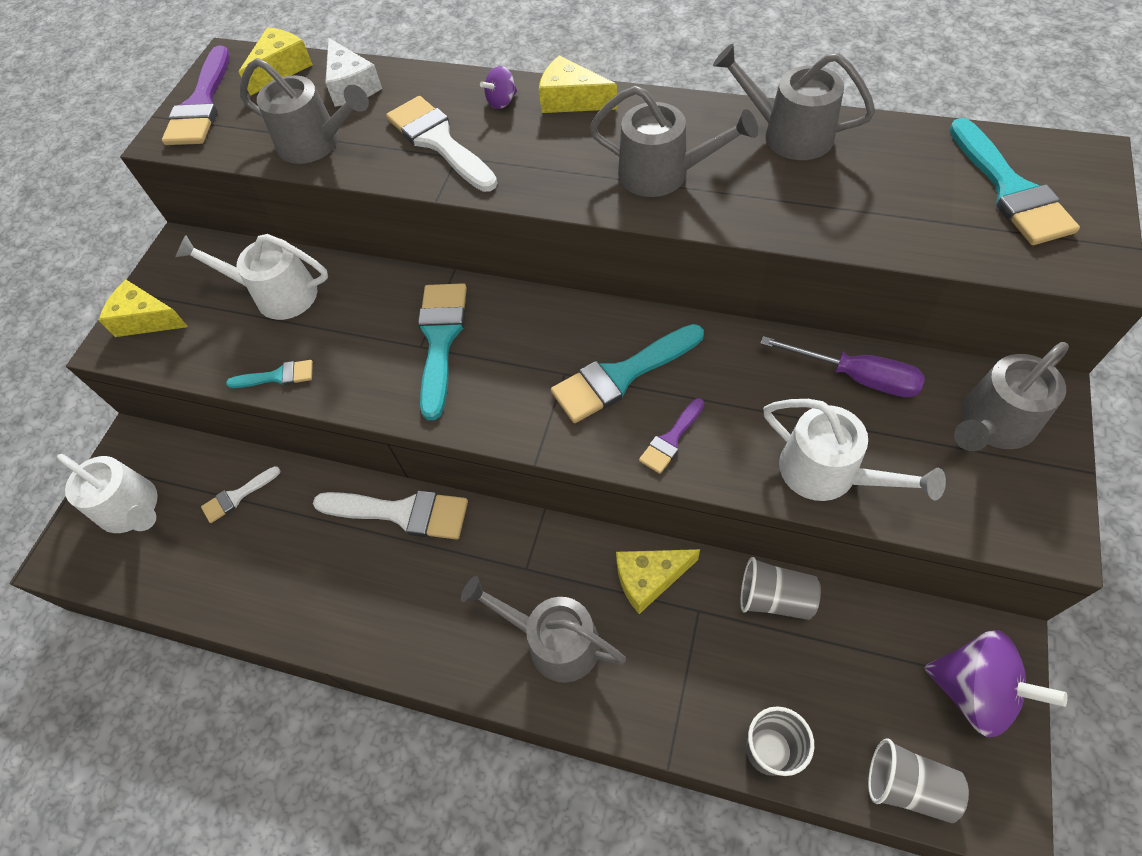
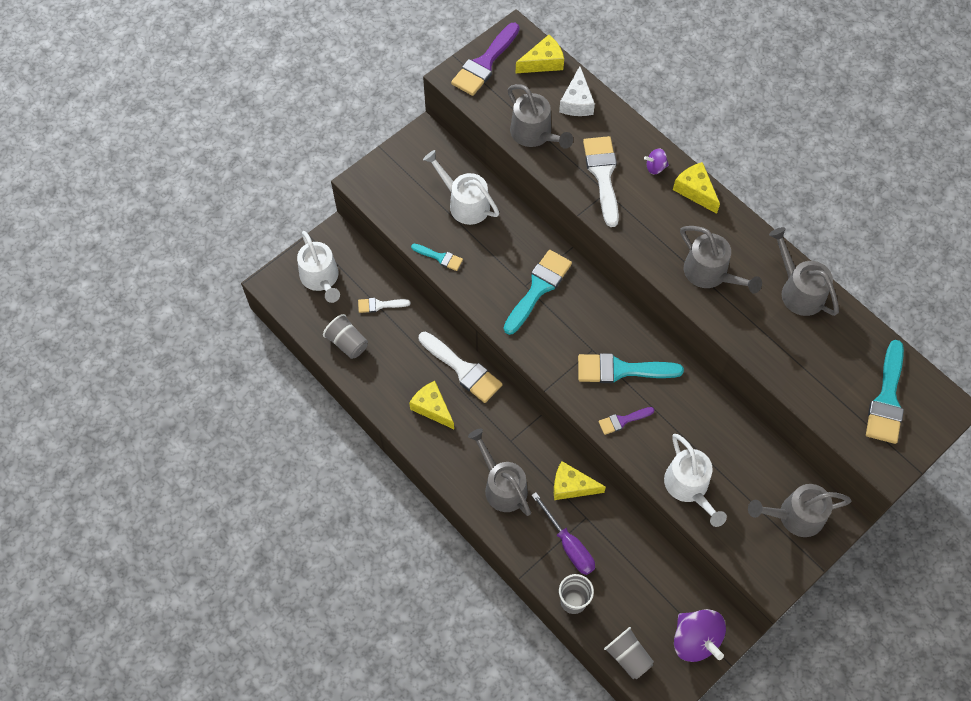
camera: 25 degrees right, 5 degrees up
yellow cheese [99,280,188,337] -> yellow cheese moved to [409,381,454,429]
grey cup [740,557,821,620] -> grey cup moved to [323,314,368,359]
purple screwdriver [760,336,925,398] -> purple screwdriver moved to [531,492,595,575]

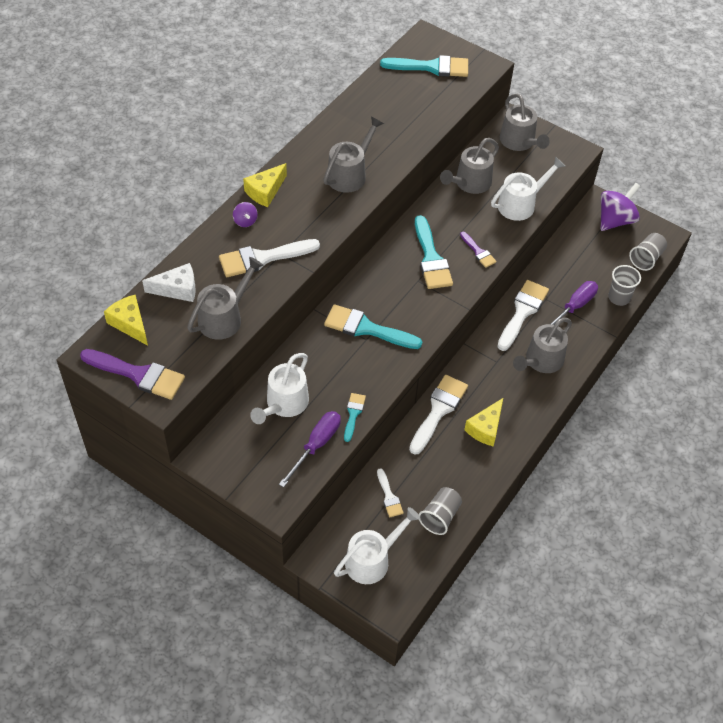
camera: 105 degrees left, 10 degrees down
yellow cheese [554,461,606,500] -> white brush [497,280,549,351]
grey watering can [769,227,839,316] -> grey watering can moved to [440,138,499,194]
none -> purple screwdriver [279,411,341,487]

